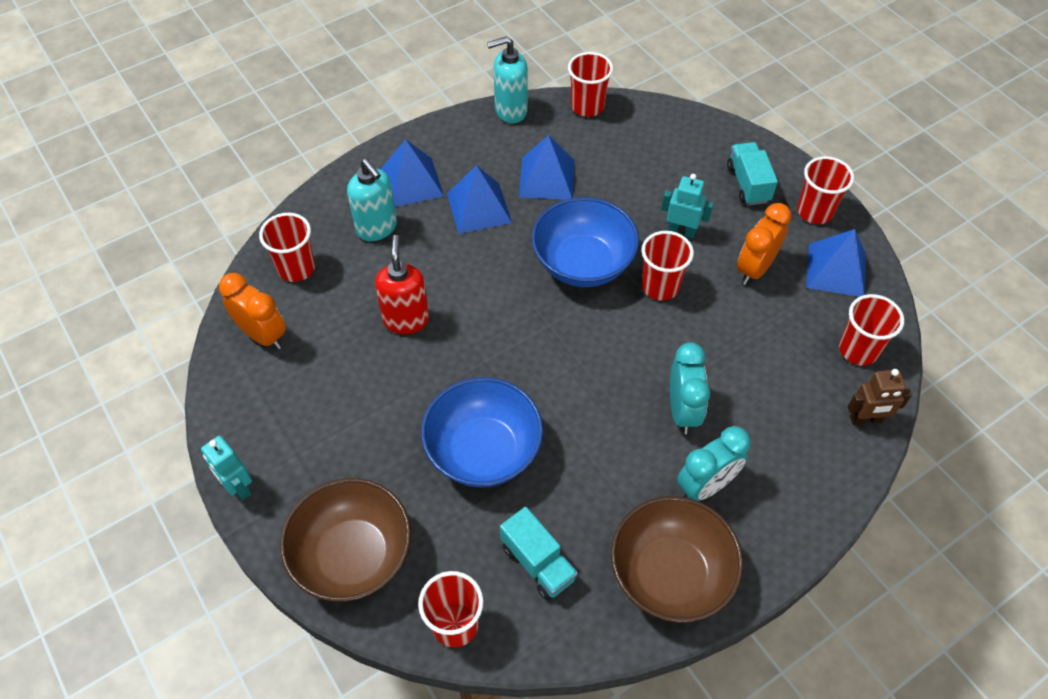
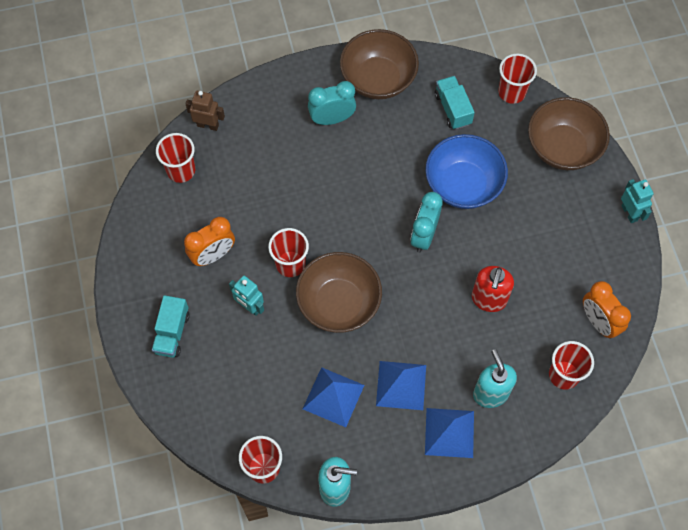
camera: 160 degrees left, 10 degrees up
blue bowl [532,197,639,287] -> brown bowl [296,252,382,333]
turquoise clock [670,342,710,434] -> turquoise clock moved to [410,192,443,253]
red cup [797,156,854,224] -> none
blue pyramid [806,229,866,297] -> none

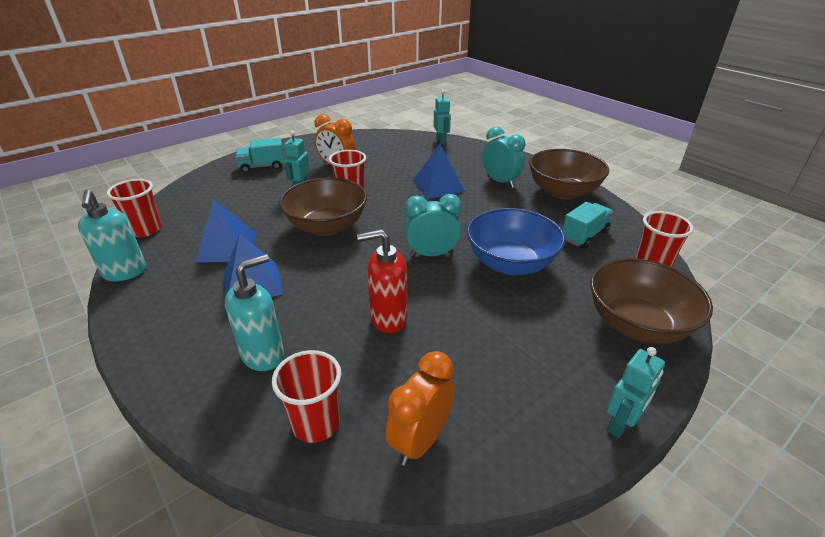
camera: 65 degrees right, 30 degrees down
red cup [156,133,195,183] -> none
brown robot [185,91,225,131] -> turquoise robot [433,90,451,145]
blue pyramid [425,408,474,458] -> blue pyramid moved to [413,144,465,199]

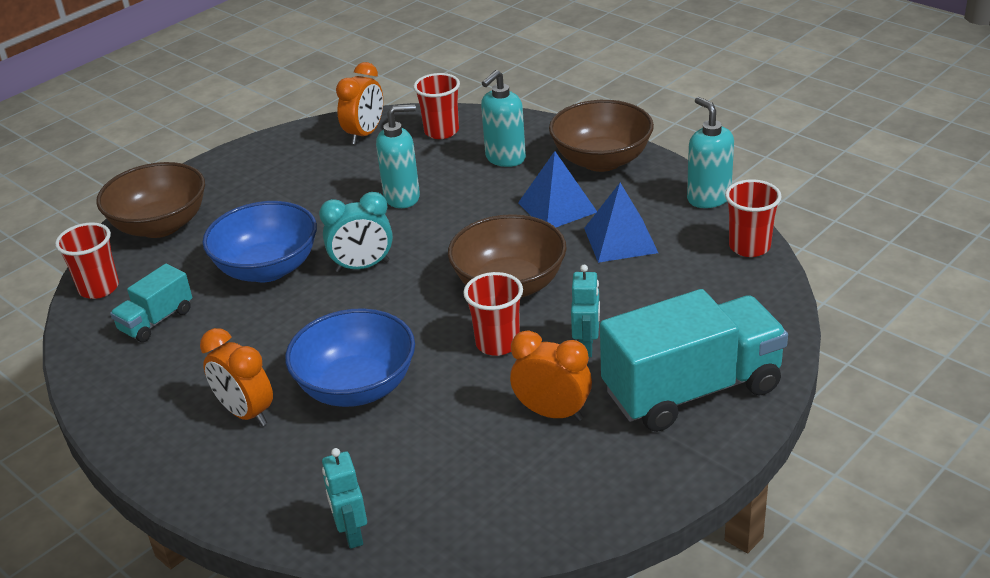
camera: 175 degrees right, 0 degrees up
turquoise truck [236,138,284,173] -> turquoise truck [600,289,788,432], size x2.01
red soap dispenser [357,229,408,333] -> turquoise soap dispenser [376,104,420,208]
blue pyramid [413,144,465,199] -> blue bowl [285,308,415,407]
turquoise clock [483,127,525,188] -> orange clock [200,328,273,426]
brown bowl [529,149,609,200] -> brown bowl moved to [549,100,654,172]
turquoise robot [606,347,665,438] -> none

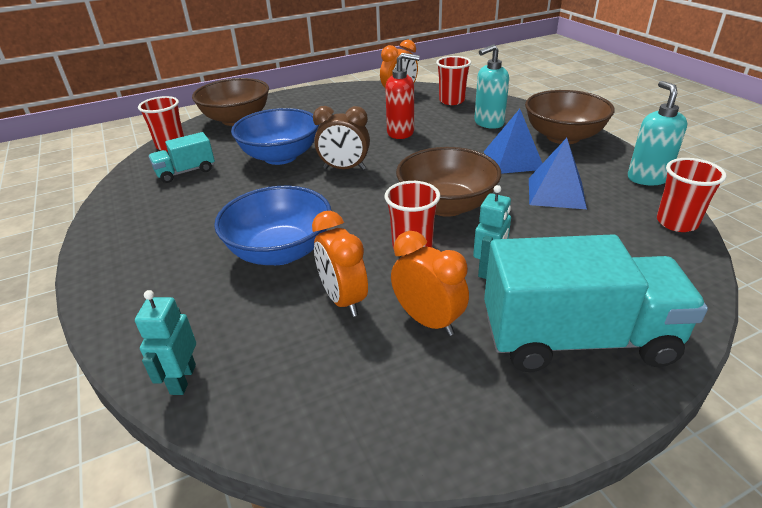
camera: 20 degrees right, 0 degrees up
orange clock [200,328,273,426] -> orange clock moved to [312,211,368,317]
turquoise clock [319,192,393,272] -> brown clock [313,106,370,170]
turquoise soap dispenser [376,104,420,208] -> red soap dispenser [385,53,420,139]

